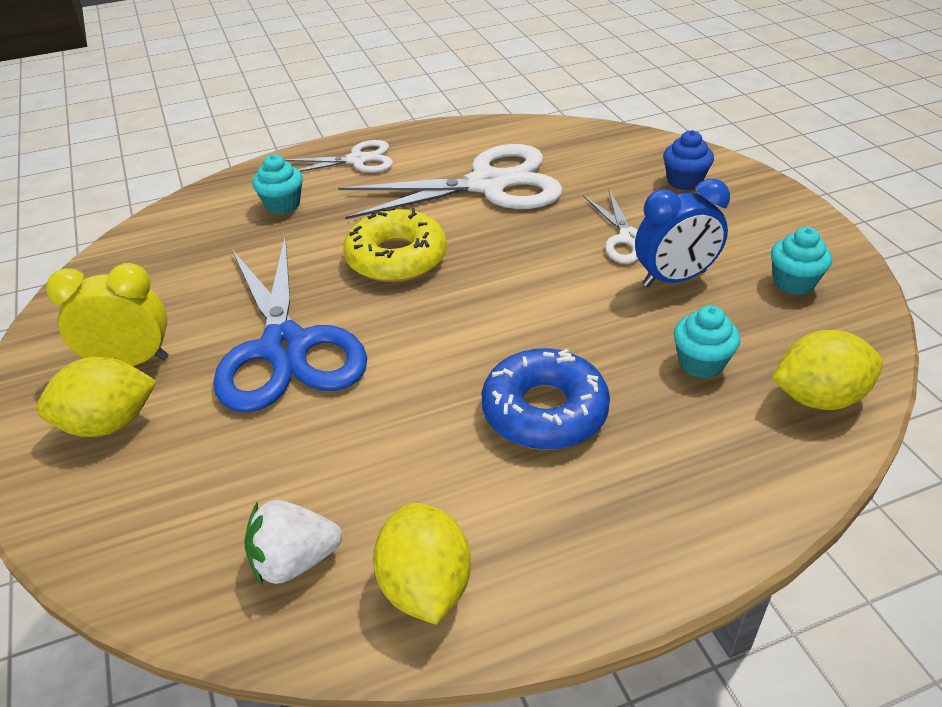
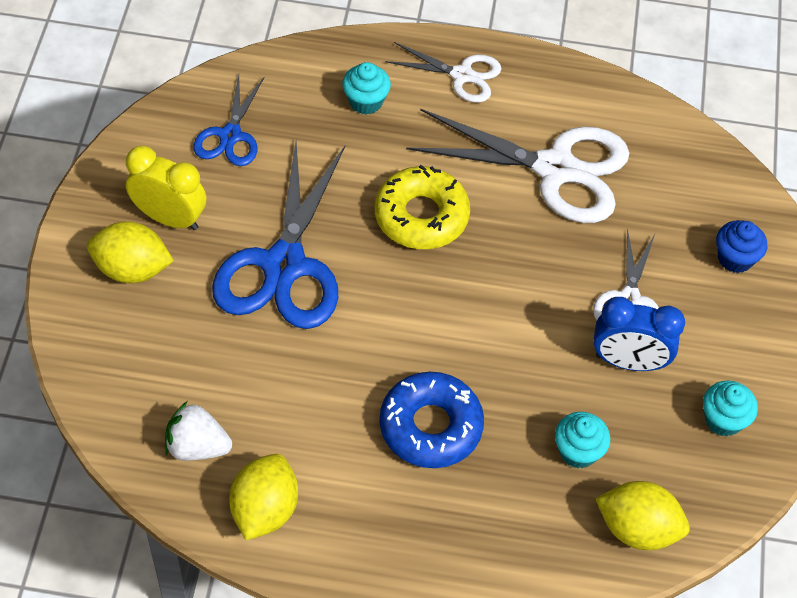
camera: 25 degrees right, 15 degrees up
none -> blue scissors [193,75,265,166]

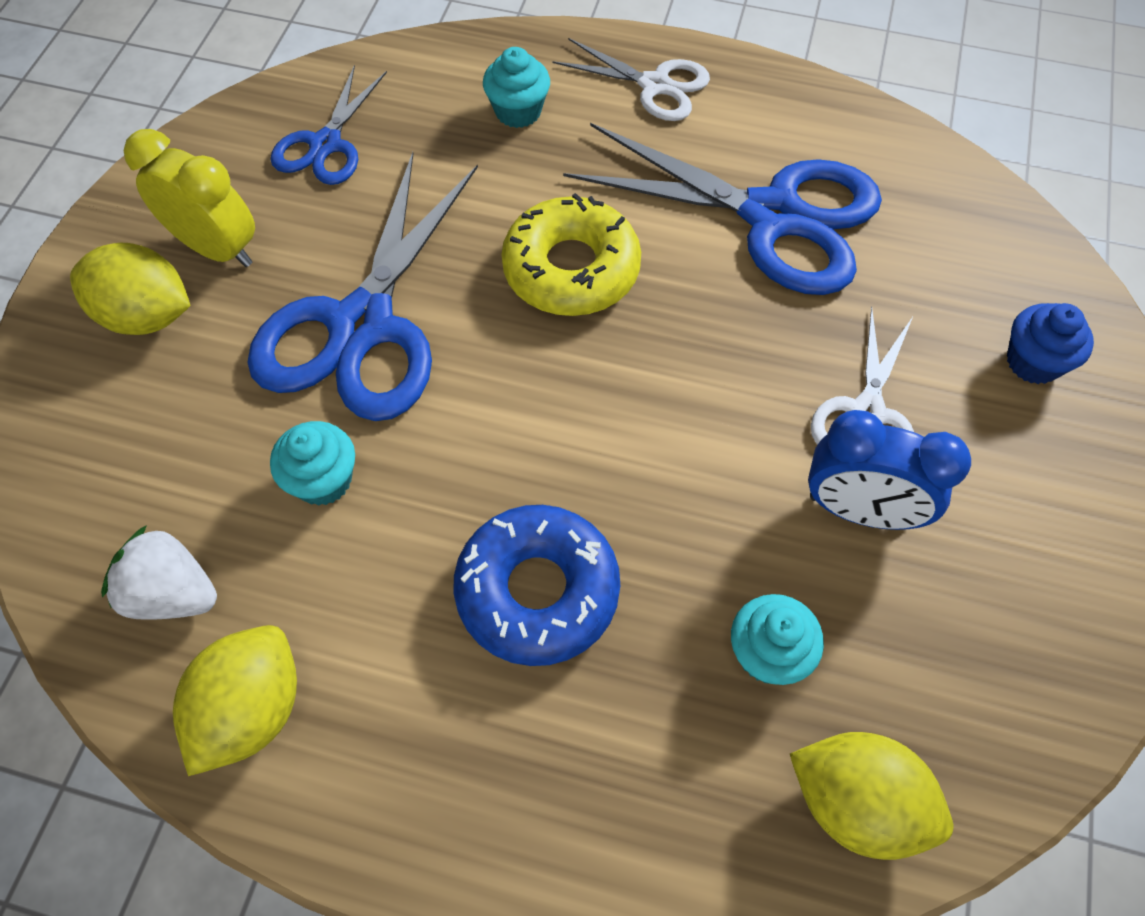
camera: 10 degrees right, 5 degrees up
white scissors [406,109,630,223] -> blue scissors [563,123,882,295]
turquoise cupcake [703,381,758,437] -> turquoise cupcake moved to [270,421,355,506]

